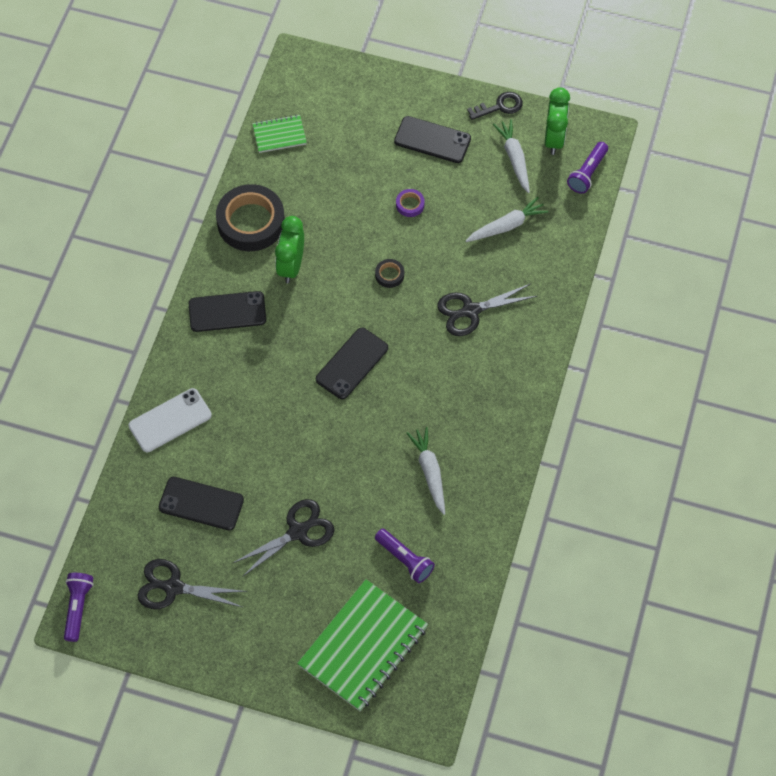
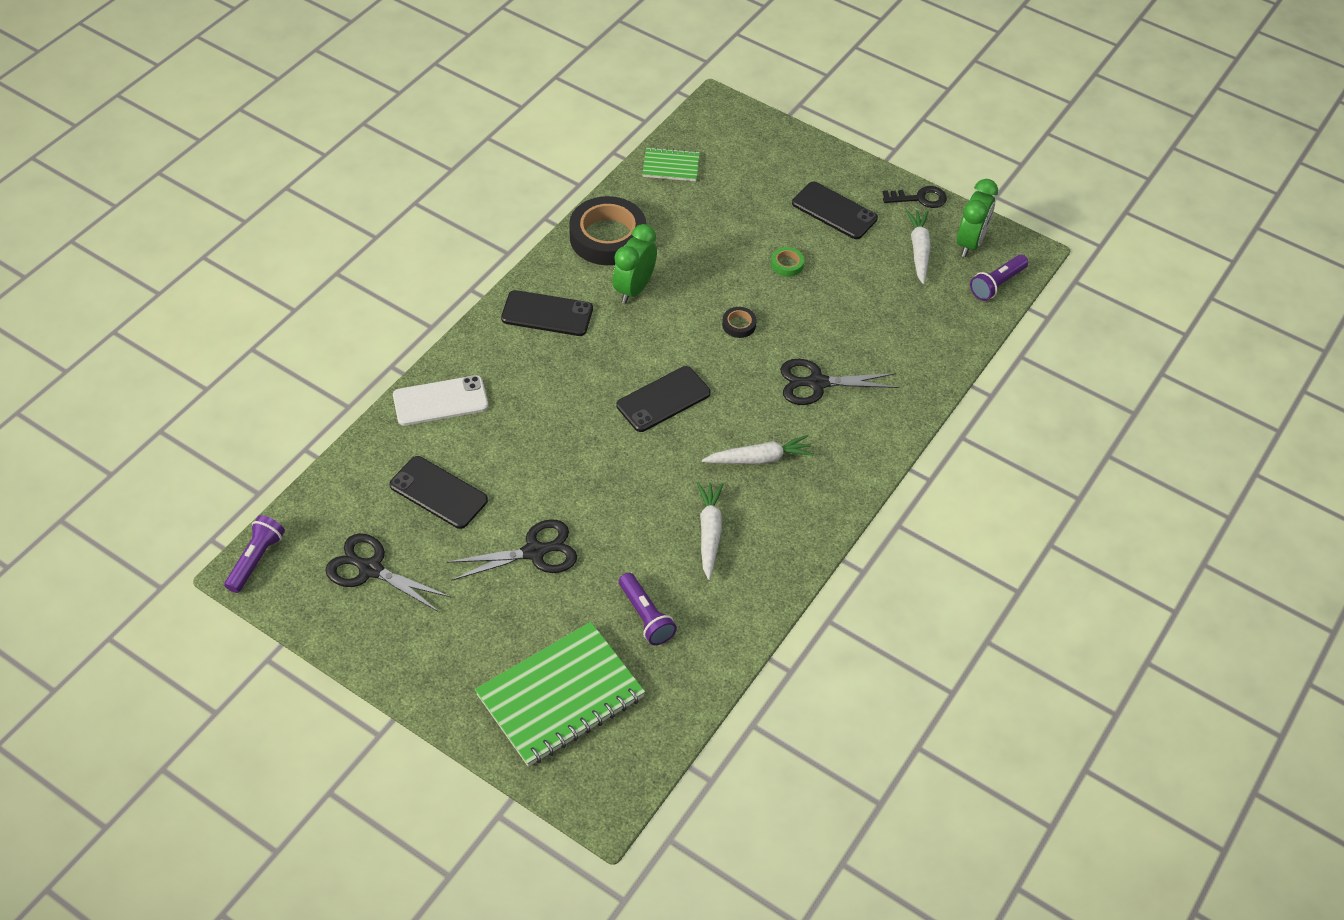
camera: 15 degrees right, 10 degrees down
purple tape [396,189,425,217] -> green tape [771,247,804,277]
white carrot [466,197,548,242] -> white carrot moved to [702,435,814,464]

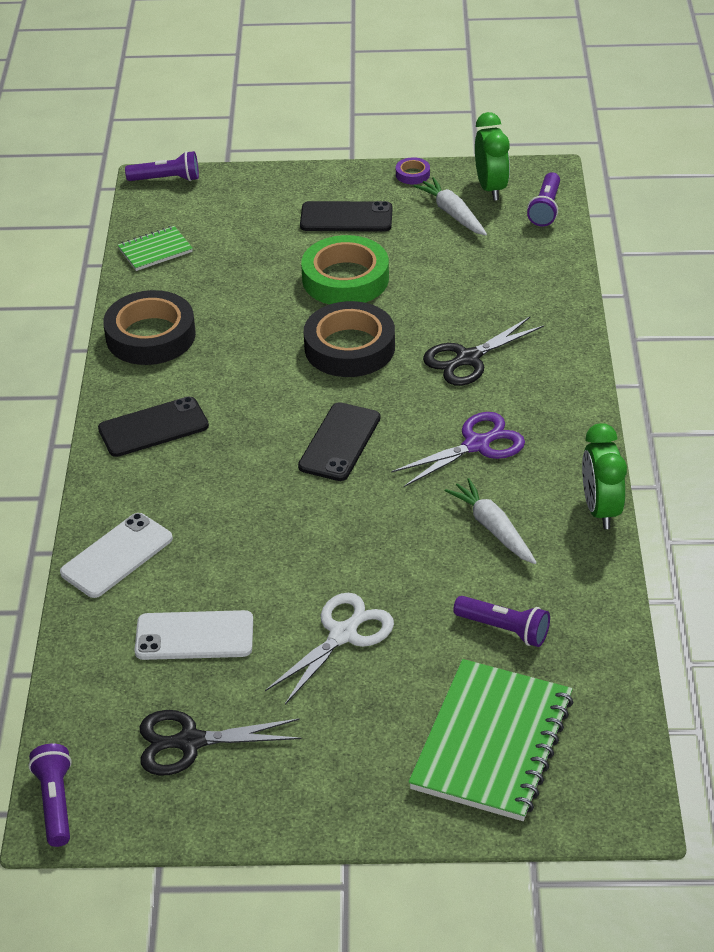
camera: 30 degrees left, 10 degrees down
black phone [389,456,488,529] -> white phone [135,610,253,660]
black scissors [447,519,577,581] -> white scissors [265,593,394,705]
green clock [612,224,657,304] -> green clock moved to [582,423,627,529]
white carrot [702,435,814,464] -> purple scissors [391,412,525,487]
black tape [722,307,756,338] -> black tape [304,301,395,377], size x2.36
green tape [771,247,804,277] -> green tape [301,235,389,304], size x2.36
black key [883,186,947,208] -> purple tape [396,157,430,184]
none -> purple flashlight [125,151,199,181]

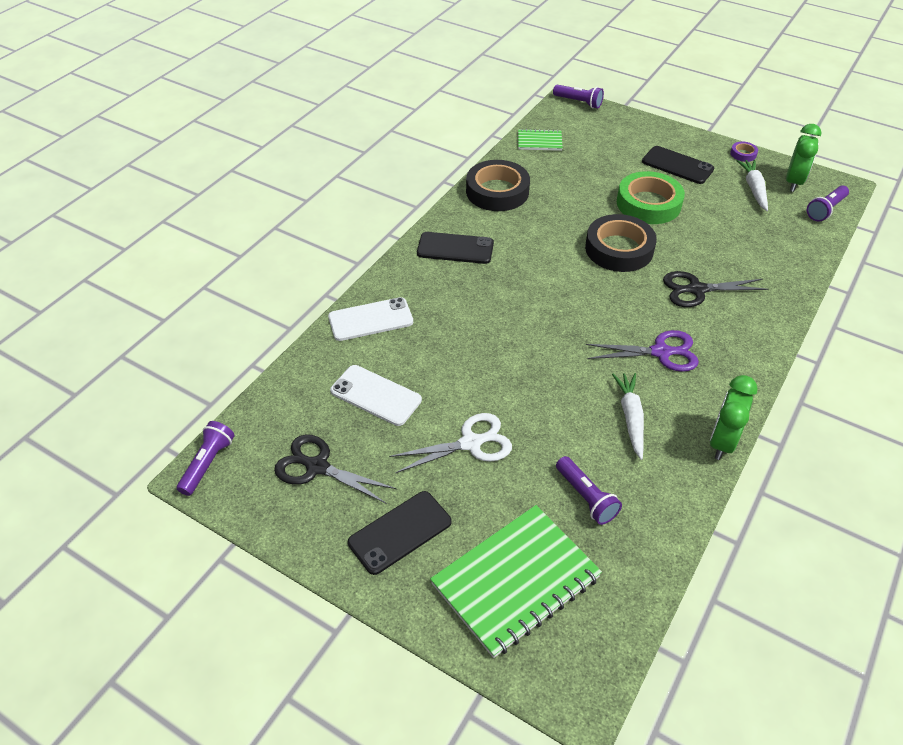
camera: 30 degrees right, 5 degrees up
black phone [298,402,380,481] -> black phone moved to [348,491,452,575]

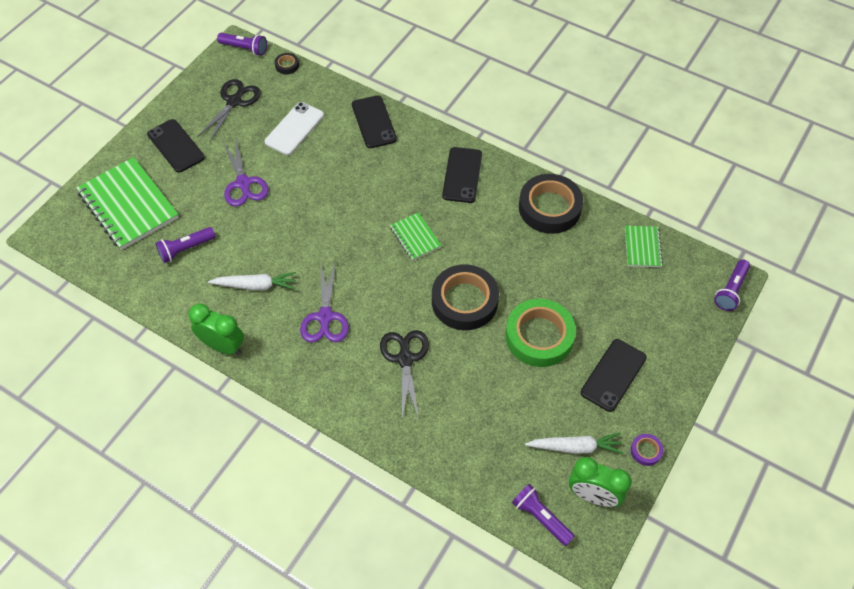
camera: 90 degrees right, 10 degrees up
white phone [328,297,413,341] -> black phone [352,95,397,148]
white scissors [389,413,512,473] -> purple scissors [223,139,269,207]
none -> black tape [274,53,299,74]
none -> green notebook [390,212,442,261]

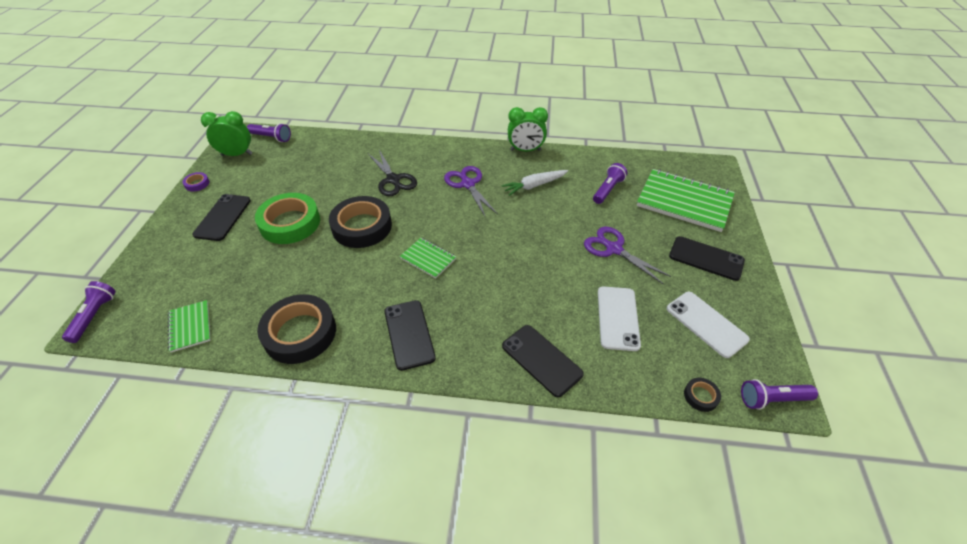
camera: 155 degrees right, 10 degrees down
black scissors [197,79,261,143] -> white phone [667,292,750,358]
white carrot [525,433,623,454] -> none

